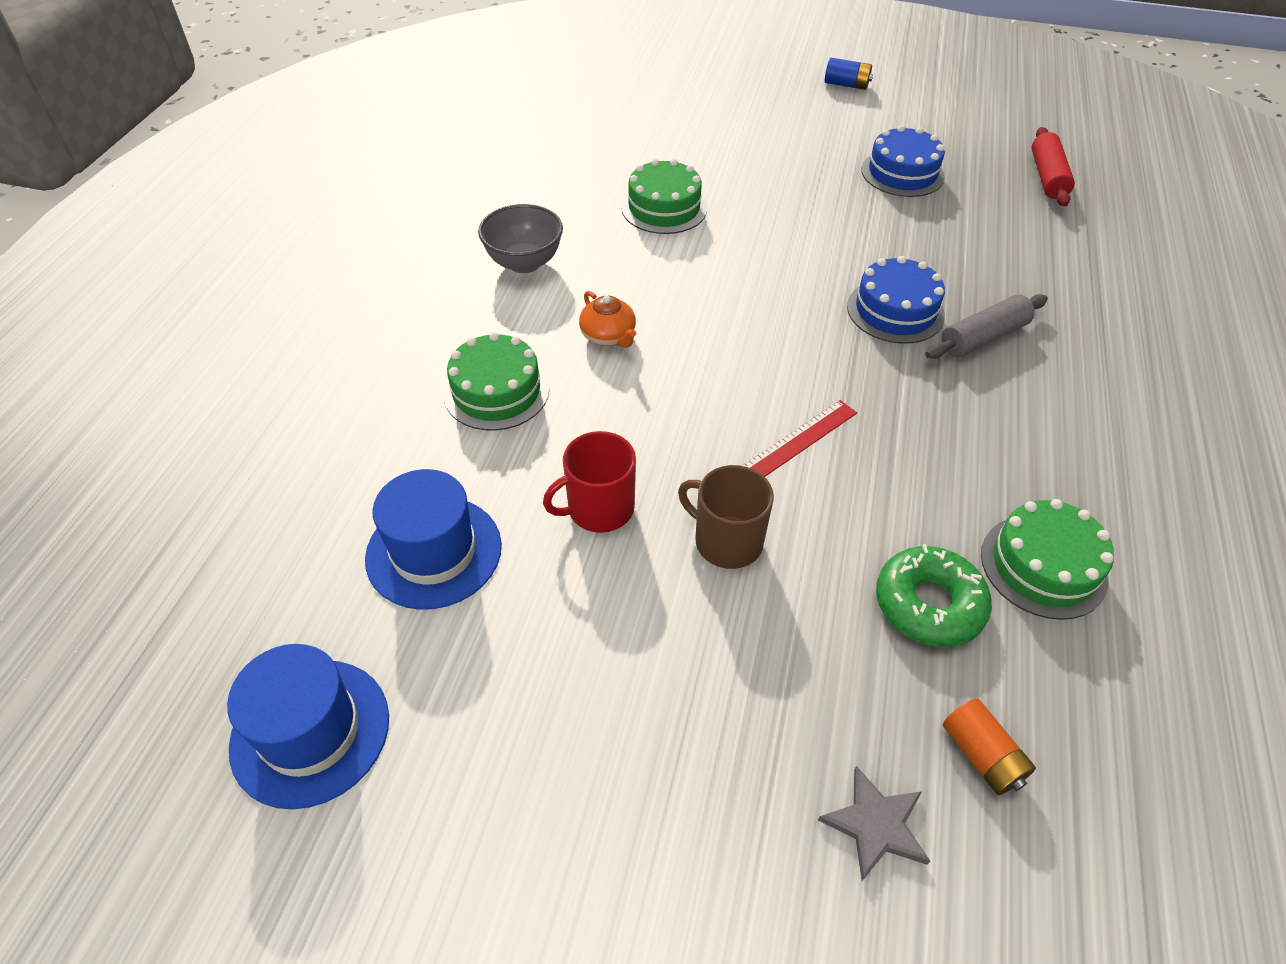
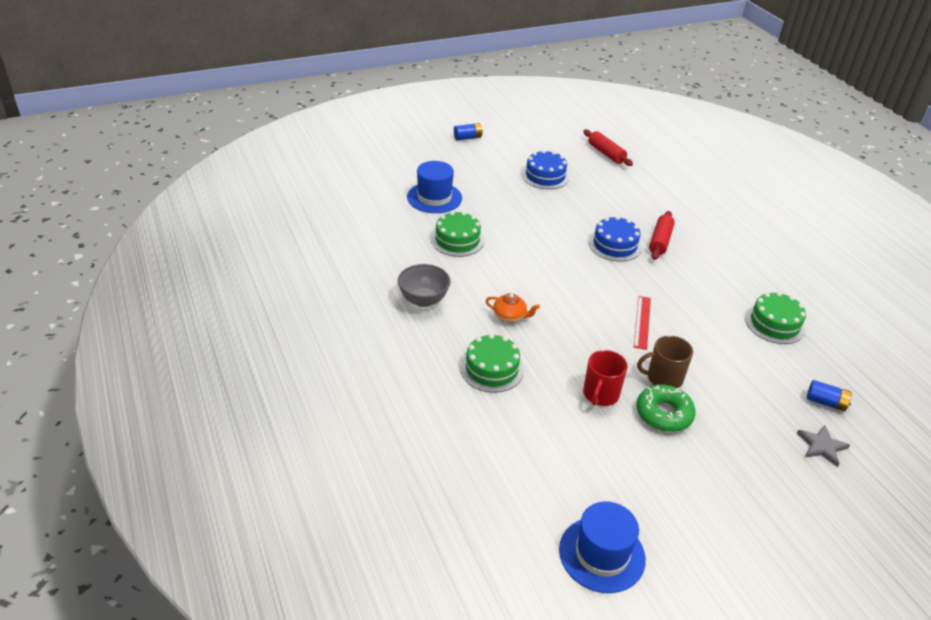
camera: 40 degrees left, 10 degrees down
blue hat [365,469,502,610] -> blue hat moved to [407,161,462,213]
green donut [876,544,992,647] -> green donut moved to [636,384,696,432]
grey rolling pin [925,294,1048,359] -> red rolling pin [649,211,675,260]
orange battery [943,698,1036,795] -> blue battery [807,380,852,411]

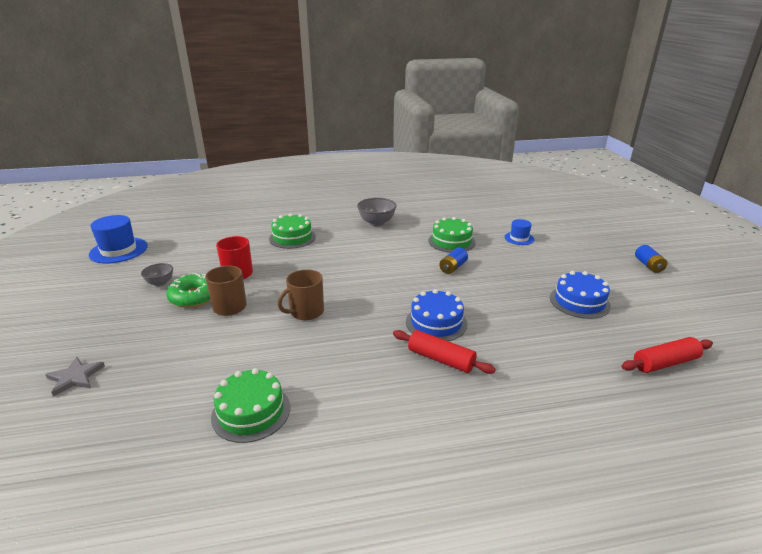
camera: 105 degrees right, 10 degrees down
blue hat [407,161,462,213] -> blue hat [505,219,534,245], size x0.57
orange teapot [486,293,540,323] -> none
red ruler [634,296,651,350] -> brown mug [278,269,324,320]
blue battery [807,380,852,411] -> blue battery moved to [439,248,468,274]
none -> grey bowl [141,263,173,287]

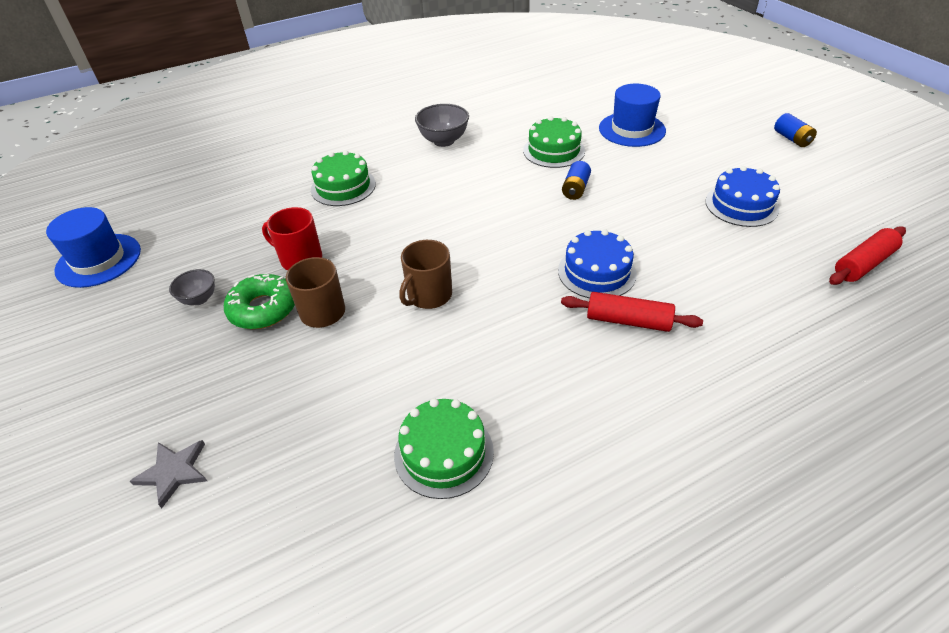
camera: 15 degrees left, 15 degrees up
blue hat [505,219,534,245] -> blue hat [599,84,666,147], size x1.76

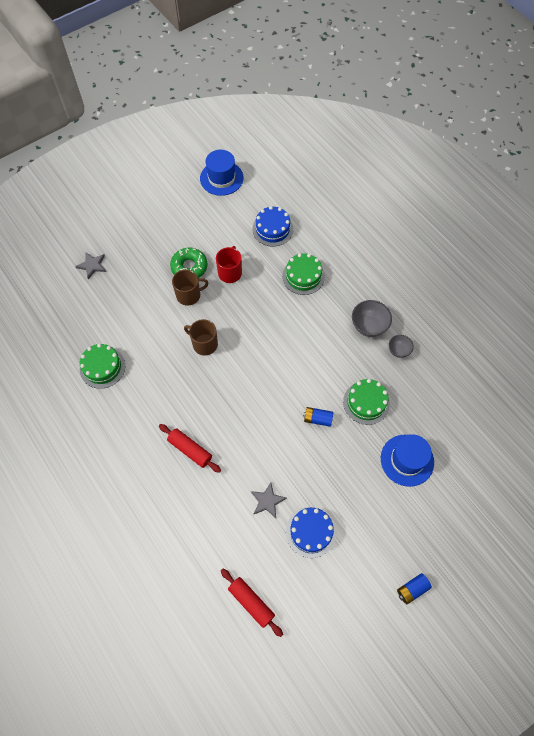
camera: 80 degrees right, 20 degrees up
grey bowl [169,269,215,305] -> grey bowl moved to [389,335,414,358]
blue cake [558,229,637,298] -> blue cake moved to [252,206,293,247]
red rolling pin [561,292,703,332] -> red rolling pin turned 60 degrees counterclockwise [159,424,221,473]
none -> grey star [251,483,287,518]

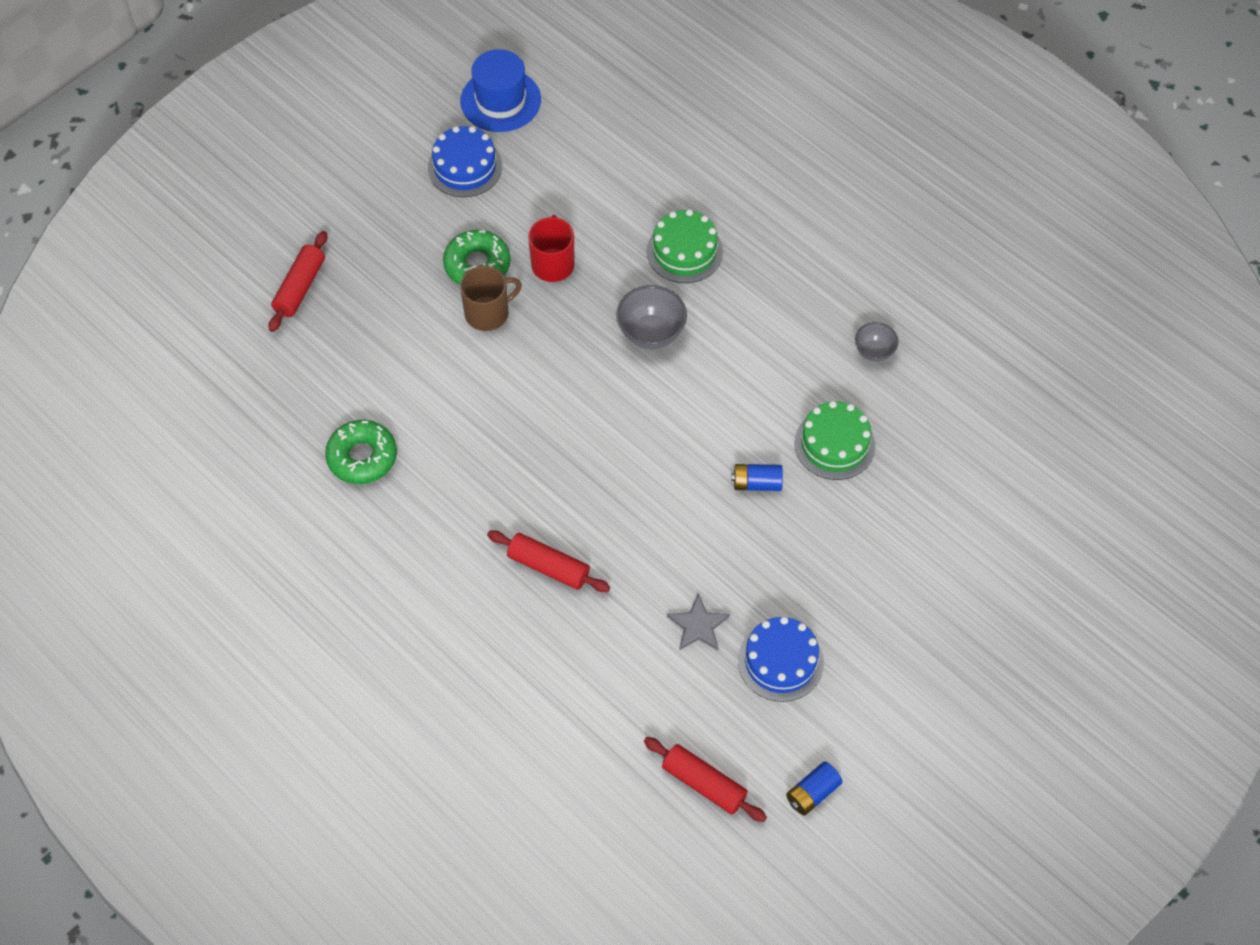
camera: 10 degrees left, 5 degrees down
grey star [75,252,106,280] -> red rolling pin [269,231,327,332]
green cake [80,344,125,389] -> green donut [325,420,397,484]
brown mug [184,319,218,356] -> none
blue cake [252,206,293,247] -> blue cake moved to [428,126,502,197]
grey bowl [352,300,392,337] -> grey bowl moved to [616,285,687,349]
blue hat [381,434,434,487] -> none
blue battery [397,573,432,604] -> blue battery moved to [786,762,842,816]

